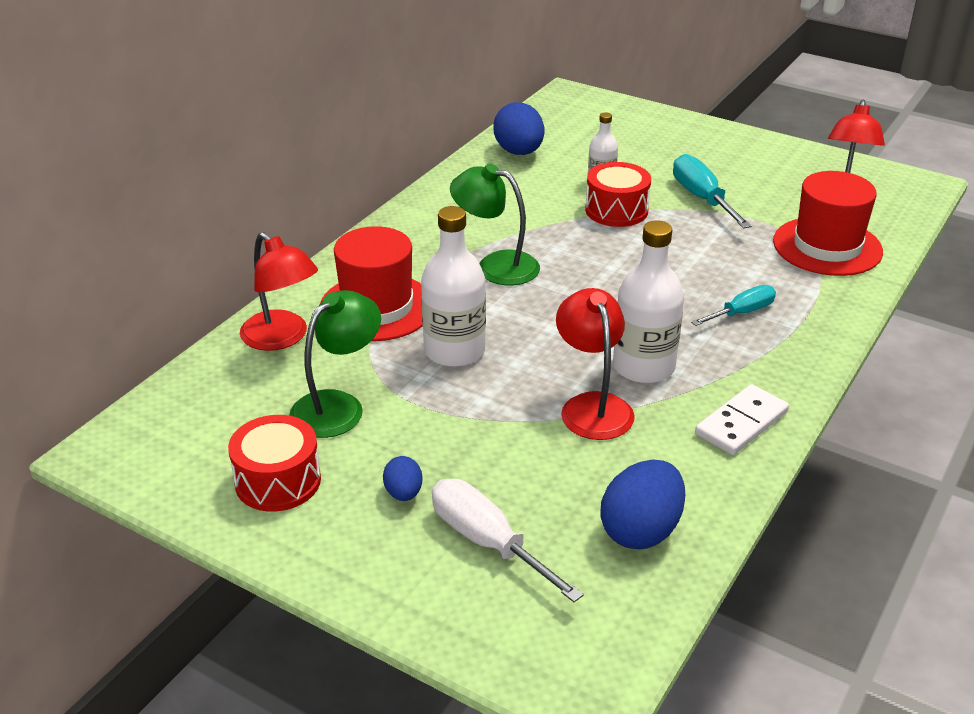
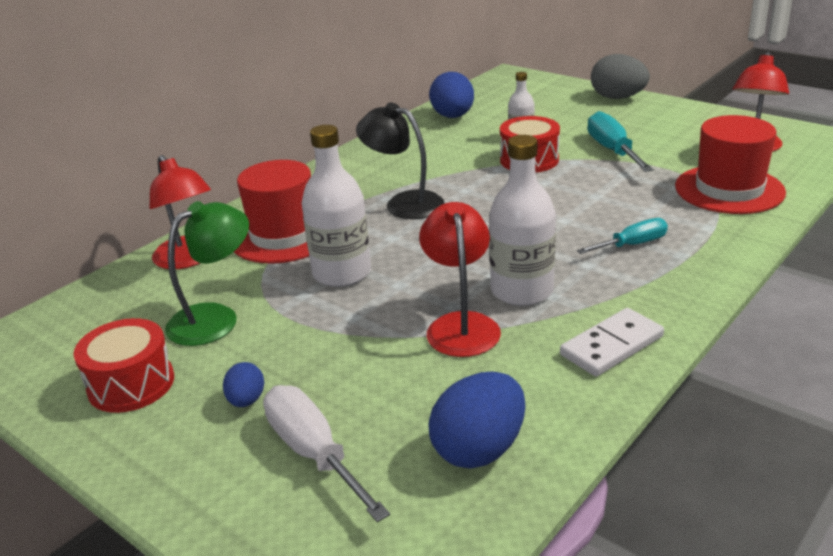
camera: 10 degrees right, 5 degrees down
green lamp [450,164,540,285] -> black lamp [356,103,445,219]
none -> grey egg [591,54,650,99]

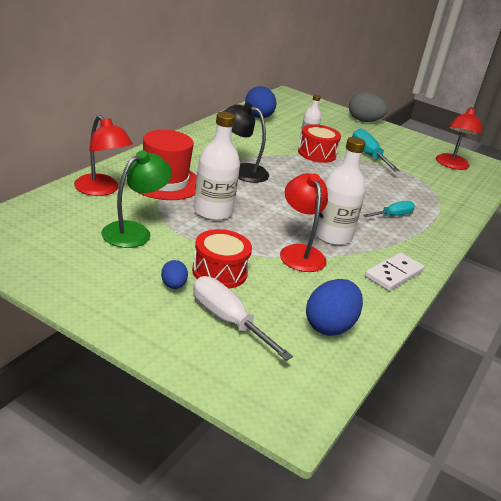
camera: 15 degrees left, 0 degrees up
red drum [74,318,174,413] -> red drum moved to [192,229,252,289]
red hat [675,115,786,214] -> none

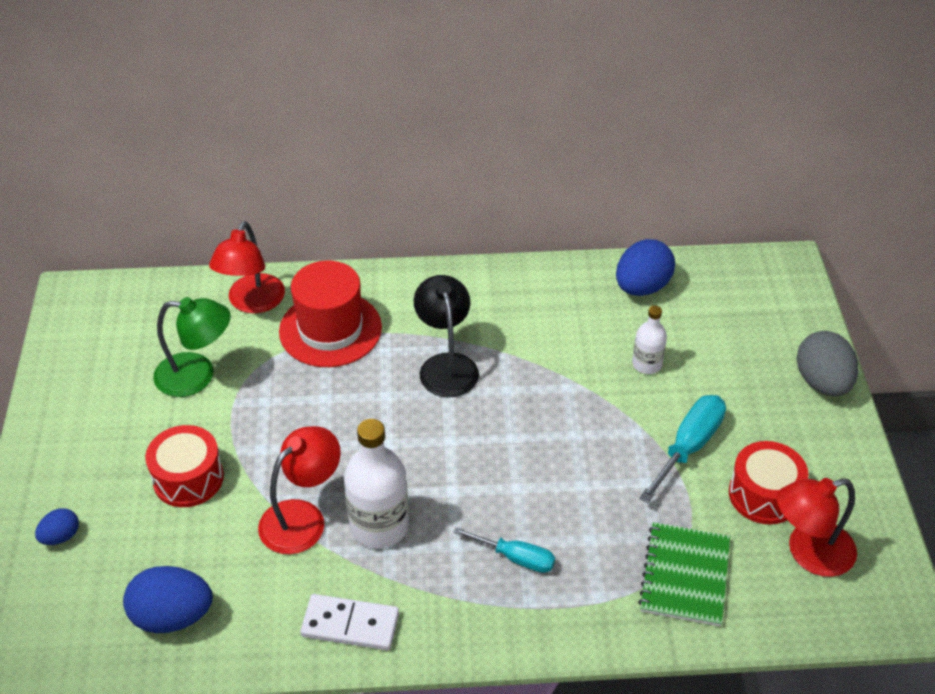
camera: 60 degrees right, 15 degrees up
blue egg [161,260,188,289] -> blue egg moved to [35,508,79,545]
white screwdriver [193,276,293,361] -> none
white bottle [194,112,240,221] -> none
red drum [298,124,341,163] -> red drum moved to [729,441,808,524]
none -> green notebook [638,522,730,626]

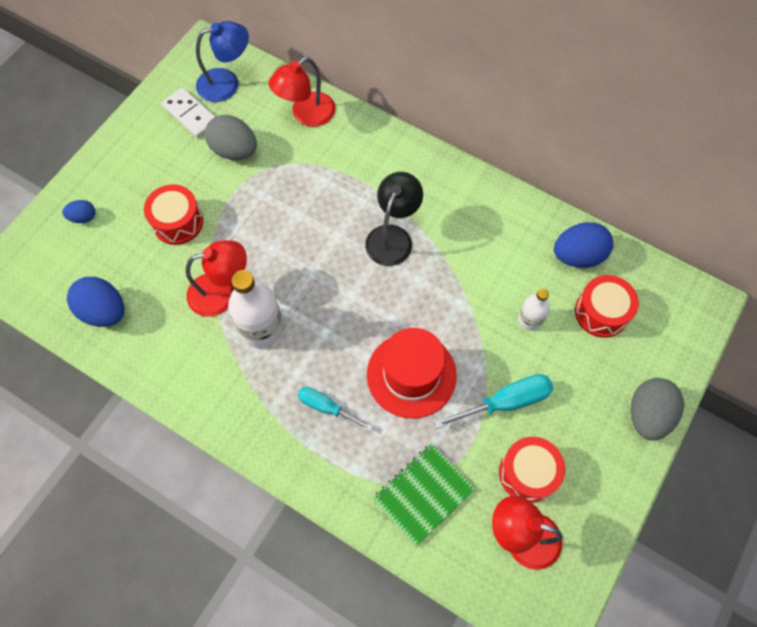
camera: 35 degrees right, 20 degrees up
green lamp [153,297,231,397] -> grey egg [205,115,257,160]
red hat [279,261,382,367] -> red hat moved to [367,328,457,419]
white domino [300,594,399,650] -> white domino moved to [161,88,215,138]
turquoise screwdriver [453,527,555,573] -> turquoise screwdriver turned 150 degrees clockwise [298,387,373,431]
none -> blue lamp [196,21,249,102]
none -> red drum [575,275,639,338]

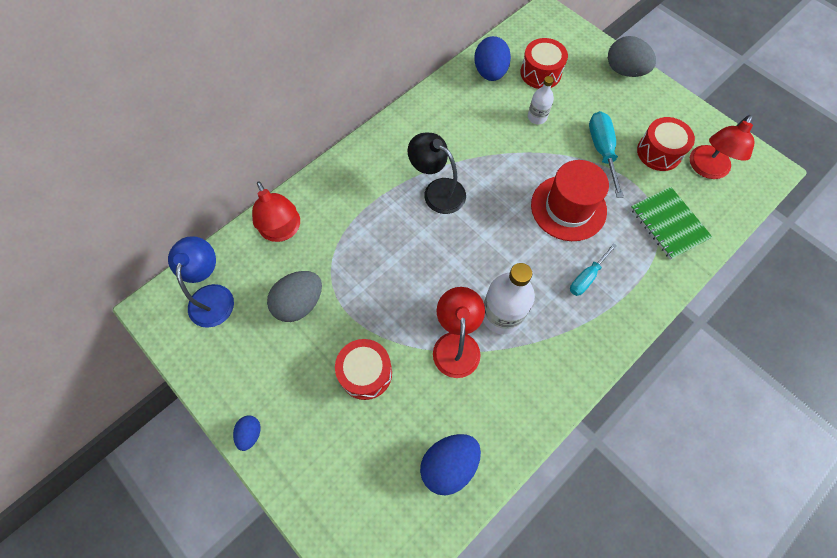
camera: 75 degrees left, 0 degrees up
blue egg [62,200,95,223] -> blue egg moved to [233,415,260,451]
white domino [161,88,215,138] -> none

